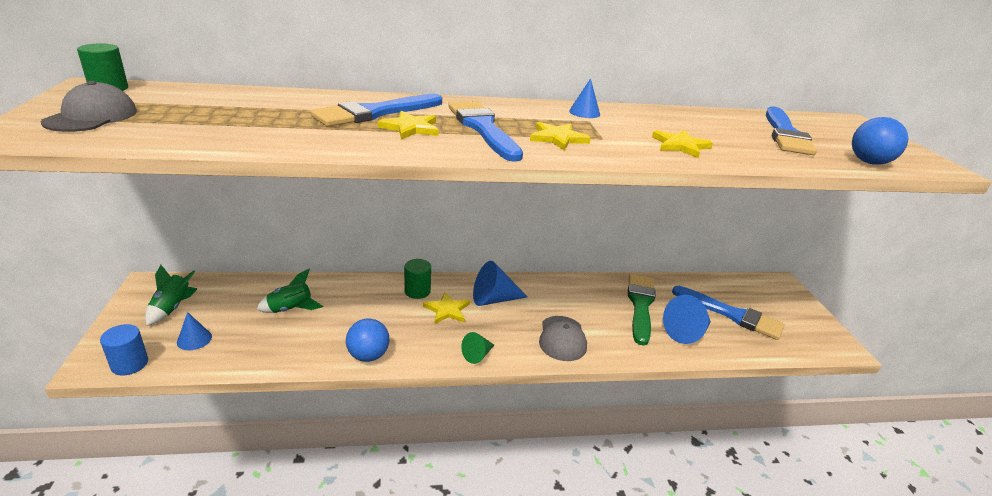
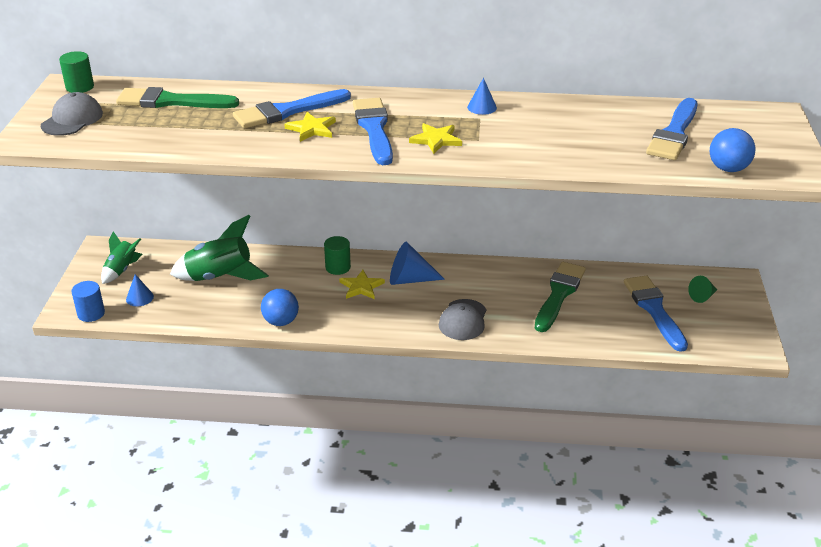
camera: 15 degrees right, 5 degrees up
green rocket [256,269,323,313] -> green rocket [170,215,269,281], size x1.70
green cone [461,332,494,364] -> green cone moved to [688,276,717,303]
yellow star [652,130,713,158] -> none
blue cone [663,295,711,344] -> none
blue brush [672,286,785,340] -> blue brush turned 150 degrees counterclockwise [624,275,688,352]
none -> green brush [116,87,239,108]

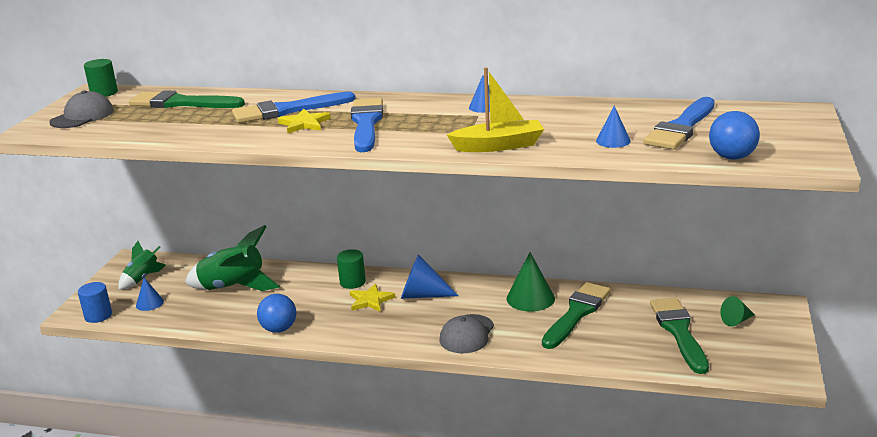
camera: 10 degrees right, 10 degrees down
yellow star [409,123,462,154] -> none
blue brush [624,275,688,352] -> green brush [650,298,709,374]
none -> yellow boat [447,67,544,152]
none -> green cone [507,252,555,312]
none -> blue cone [596,106,631,148]

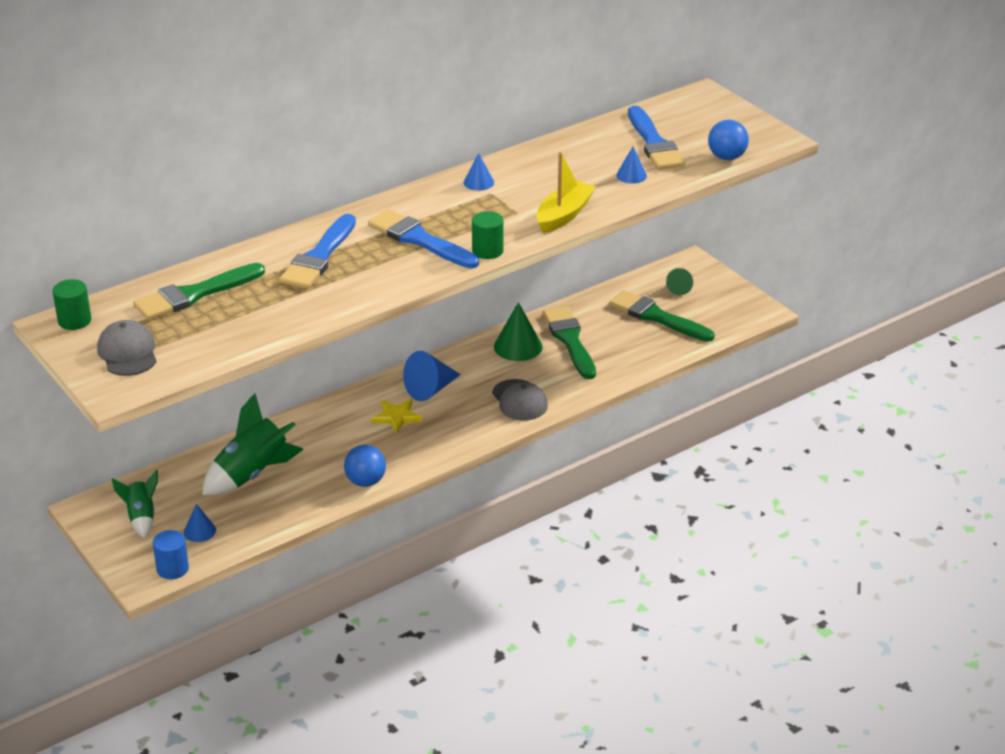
camera: 50 degrees left, 10 degrees up
yellow star [278,109,331,133] -> none
green cylinder [337,249,366,289] -> green cylinder moved to [472,211,504,259]

